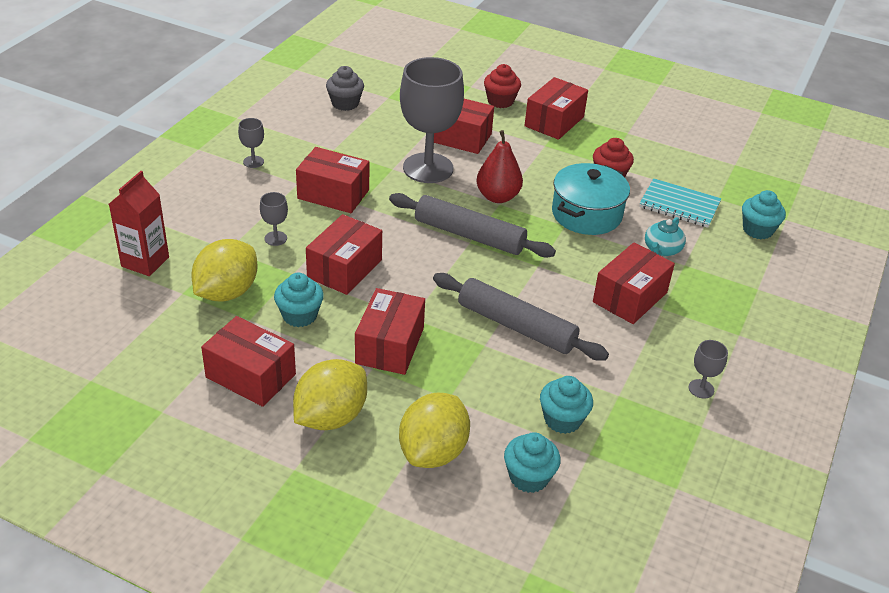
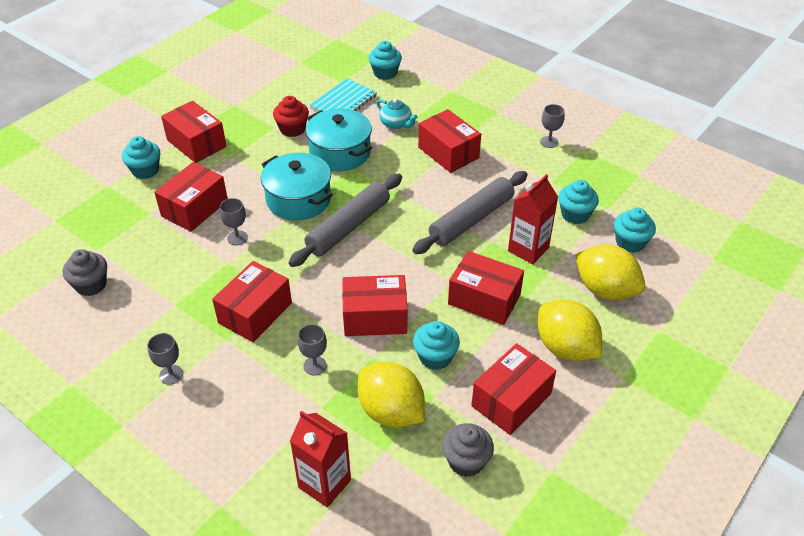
camera: 75 degrees left, 5 degrees up
red box [306,214,382,295] -> red box turned 45 degrees counterclockwise [342,275,407,336]
grey goblet [400,57,464,183] -> grey goblet [220,198,248,245], size x0.41
red pear [476,130,523,203] -> turquoise pot [261,153,333,221]
red cupcake [484,64,521,108] -> turquoise cupcake [122,136,160,179]
none -> grey cupcake [442,423,494,477]
none -> red carton [508,174,558,264]

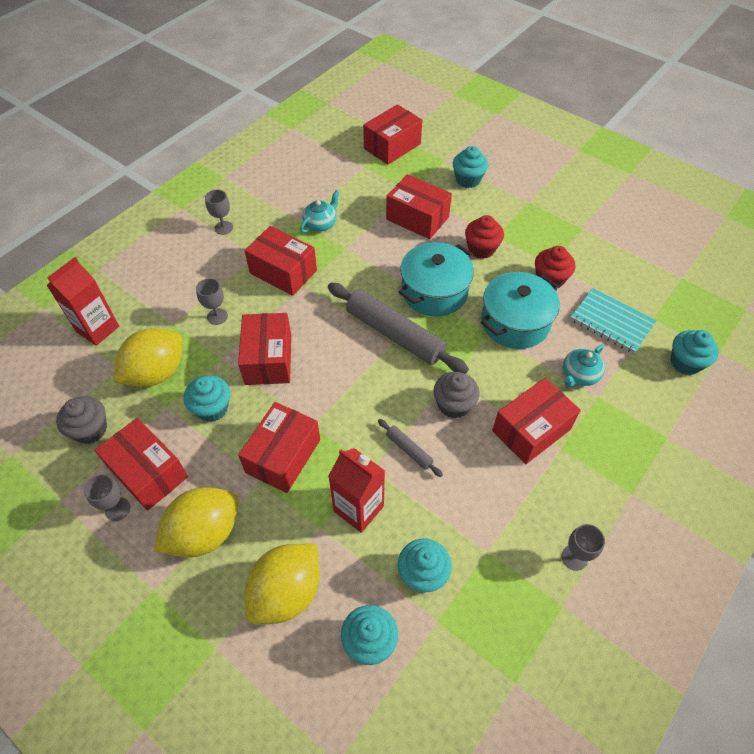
camera: 90 degrees right, 10 degrees up
grey cupcake [63,249,107,296] -> grey cupcake moved to [433,372,480,418]
red box [161,101,226,163] -> red box moved to [363,104,422,165]
grey goblet [220,198,248,245] -> grey goblet moved to [84,474,130,521]
grey rolling pin [412,171,528,254] -> grey rolling pin [378,419,443,477], size x0.45
none -> turquoise teapot [300,190,340,233]
none -> red cupcake [465,215,504,259]

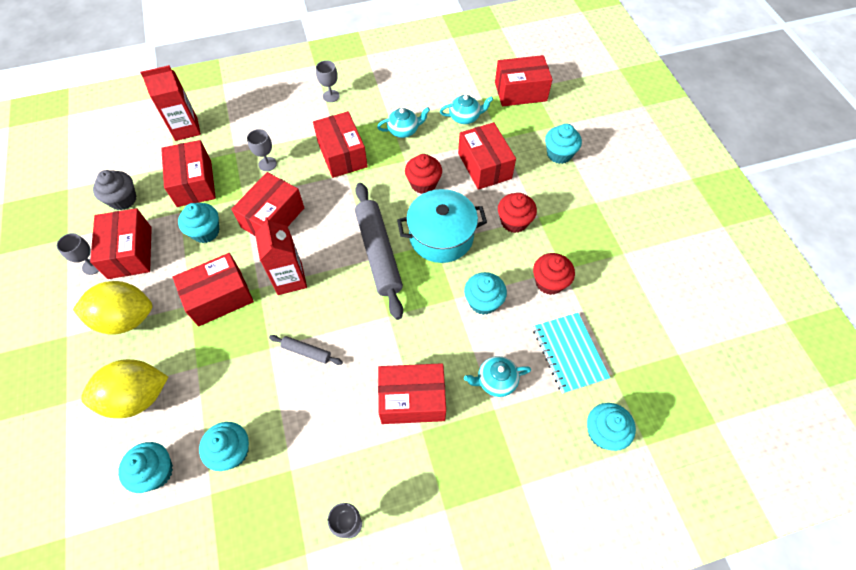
camera: 35 degrees right, 5 degrees up
yellow lemon [113,328,183,387] -> red box [161,140,216,207]
red carton [328,448,385,533] -> red carton moved to [255,217,307,295]
grey rolling pin [378,419,443,477] -> grey rolling pin turned 60 degrees counterclockwise [269,335,343,365]
grey cupcake [433,372,480,418] -> none
turquoise pot [481,272,560,349] -> turquoise cupcake [464,272,507,315]
none -> red cupcake [405,154,442,194]
none -> turquoise teapot [440,95,493,124]

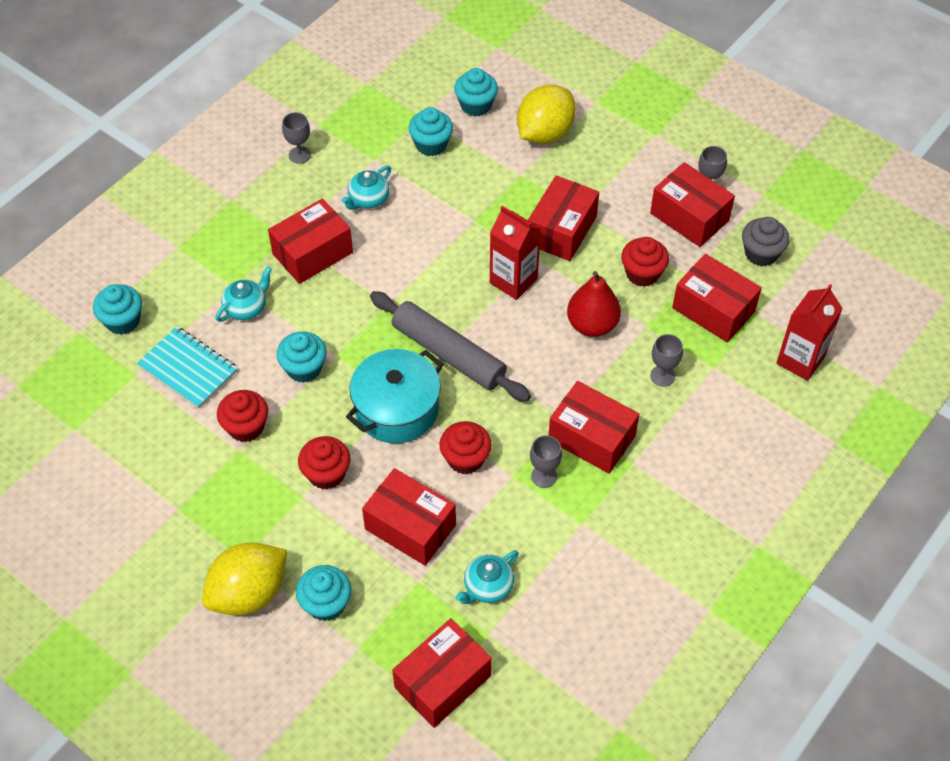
camera: 145 degrees right, 5 degrees down
yellow lemon [73,281,152,335] -> yellow lemon moved to [202,543,287,615]
turquoise cupcake [178,203,219,243] -> red cupcake [621,237,669,287]
red box [231,172,304,236] -> red pear [567,271,621,337]
grey rolling pin [269,335,343,365] -> none
grey goblet [316,60,340,102] -> grey goblet moved to [530,435,562,488]
turquoise teapot [377,107,430,138] -> turquoise teapot moved to [342,166,391,210]

